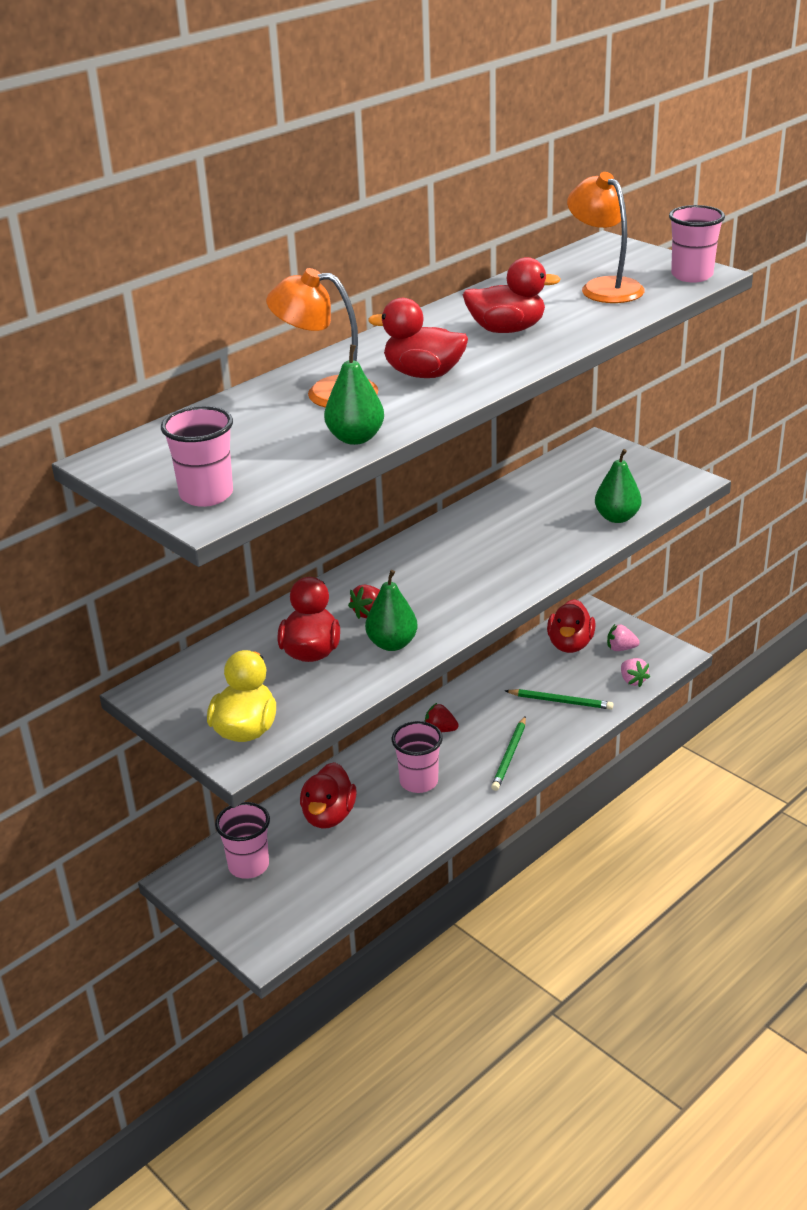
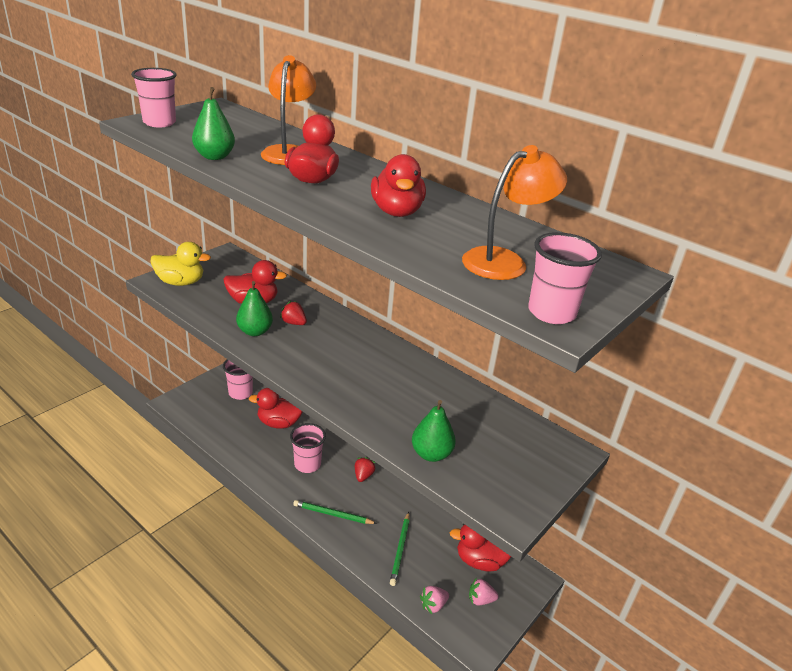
camera: 80 degrees right, 0 degrees up
pink strawberry [607,624,640,651] -> pink strawberry turned 90 degrees counterclockwise [469,578,498,606]

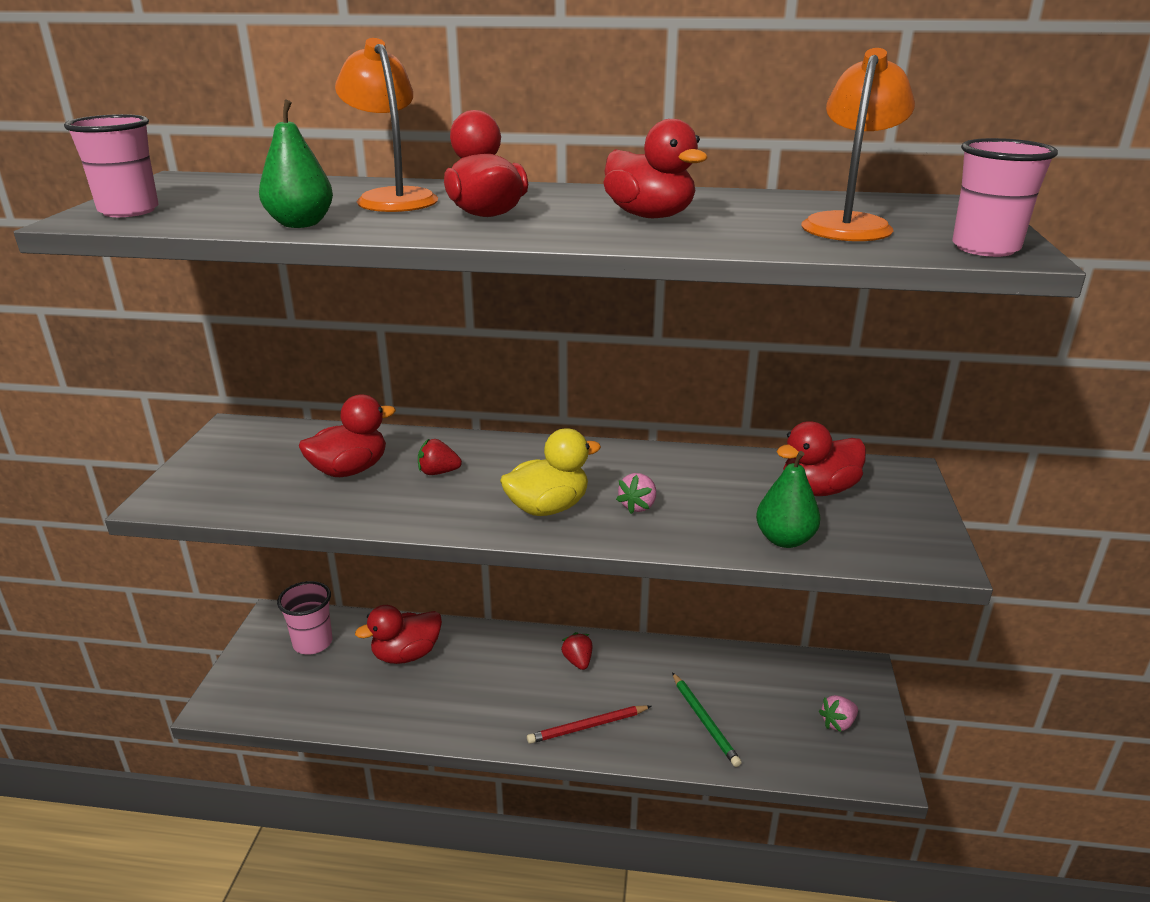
camera: 30 degrees left, 5 degrees down
yellow duck [151,242,211,286] -> yellow duck moved to [500,428,601,516]
green pear [236,281,273,336] -> none
pink cup [290,423,326,473] -> none
green pencil [293,500,377,524] -> red pencil [527,705,651,744]
pink strawberry [420,586,449,614] -> pink strawberry moved to [616,473,656,514]
red duck [450,523,511,572] -> red duck moved to [776,421,866,496]

